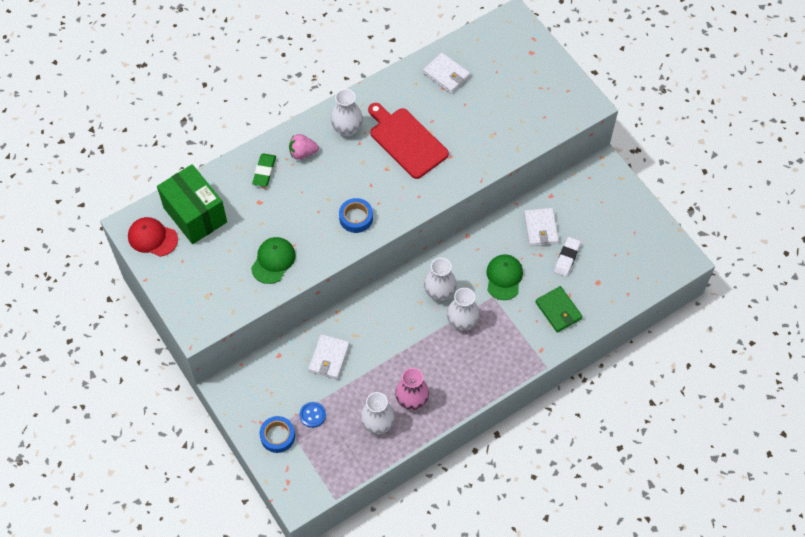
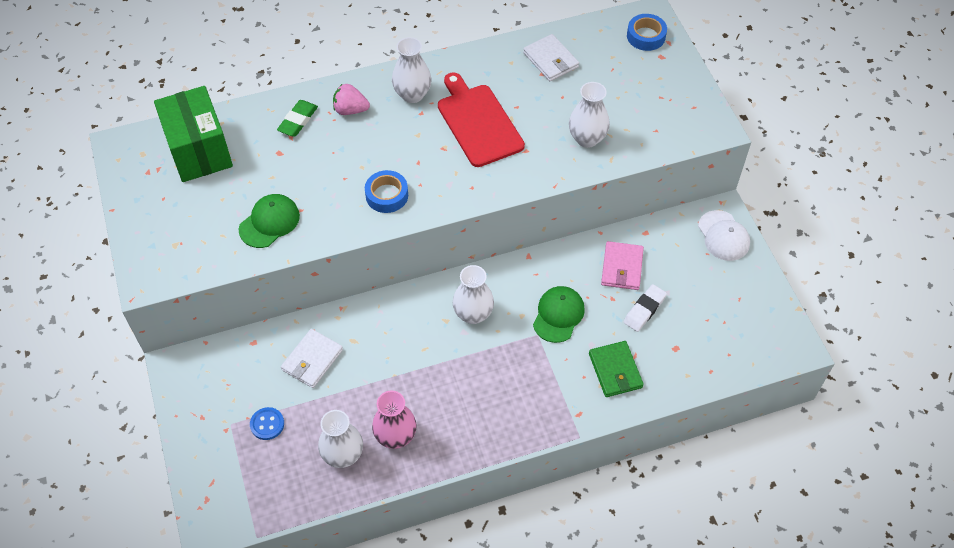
camera: 15 degrees right, 5 degrees down
red cap [128,217,178,257] -> none
blue tape [259,416,295,453] -> blue tape moved to [627,14,667,51]
white vase [447,288,480,330] -> white vase moved to [569,82,610,148]
white wallet [524,208,559,246] -> pink wallet [601,241,644,290]
none -> white cap [698,210,750,261]

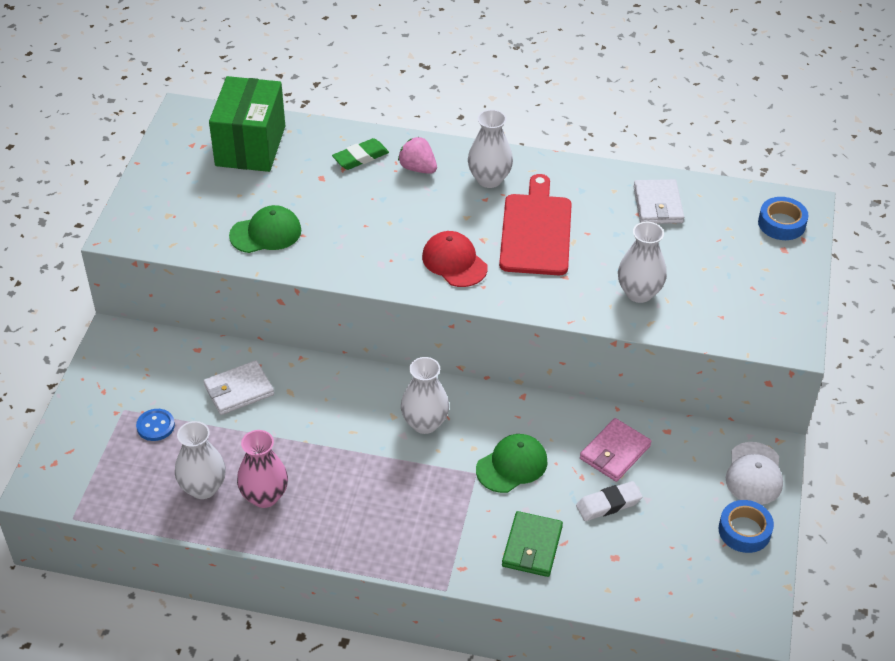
camera: 30 degrees right, 10 degrees down
blue tape [365,170,408,213] -> blue tape moved to [718,500,774,553]
none -> red cap [422,231,488,287]

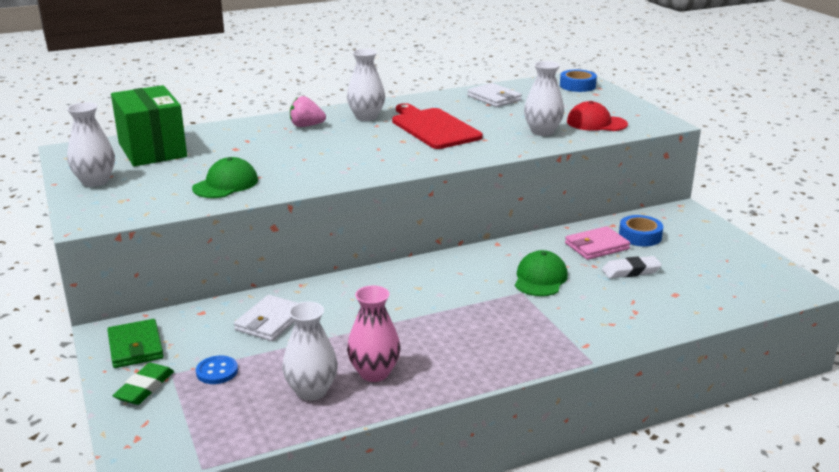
camera: 35 degrees left, 20 degrees down
green eraser [332,138,389,170] -> green eraser moved to [113,363,174,405]
white vase [401,357,449,434] -> white vase moved to [67,102,115,187]
red cap [422,231,488,287] -> red cap moved to [567,101,628,131]
green wallet [502,511,563,577] -> green wallet moved to [107,319,164,368]
white eraser [576,481,643,521] -> white eraser turned 45 degrees clockwise [602,256,662,278]
pink wallet [580,418,652,482] -> pink wallet turned 60 degrees clockwise [565,226,630,260]
blue tape [718,500,774,553] -> blue tape moved to [619,215,663,246]
white cap [726,442,783,505] -> none

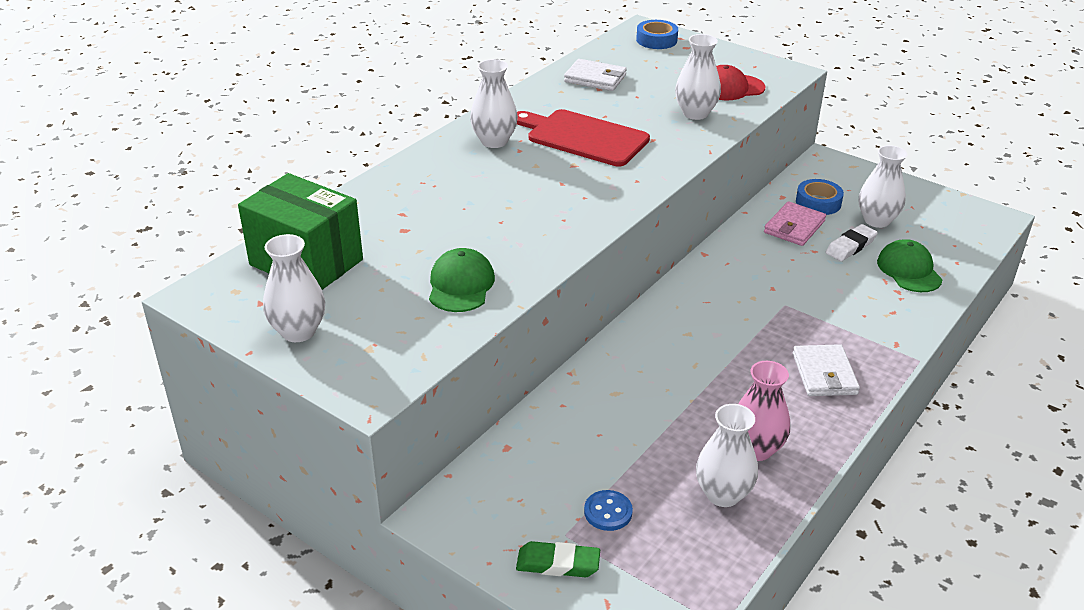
camera: 30 degrees left, 10 degrees up
green wallet [107,319,164,368] -> none
green eraser [113,363,174,405] -> green eraser turned 75 degrees counterclockwise [516,541,600,578]
white wallet [234,295,297,341] -> white wallet moved to [793,344,860,396]
pink strawberry [290,96,326,127] -> none
green cap [515,250,568,296] -> green cap moved to [877,239,943,292]
none -> white vase [859,145,908,228]

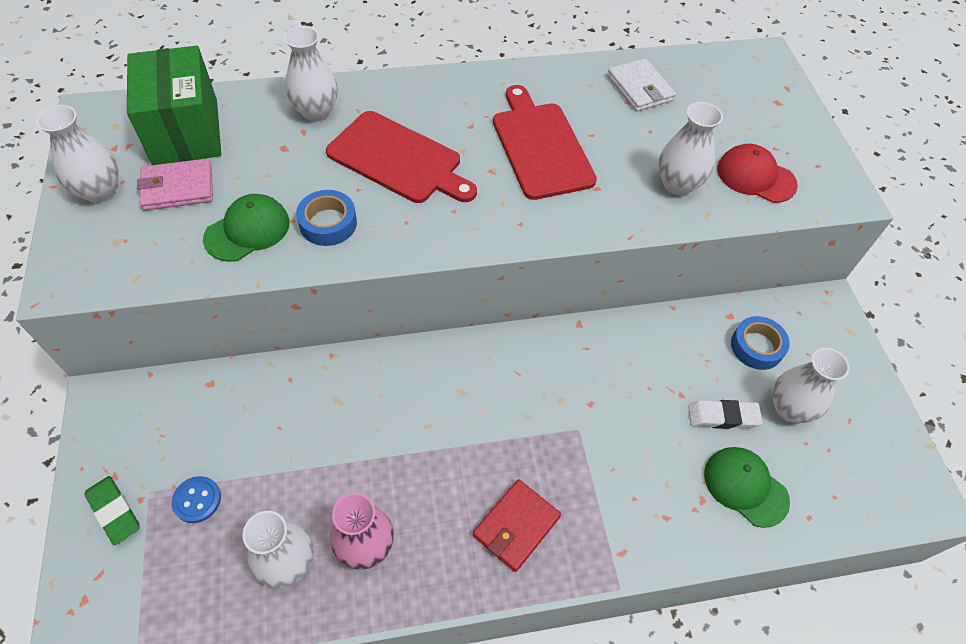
camera: 40 degrees right, 20 degrees up
white vase [470,59,518,148] -> white vase moved to [284,26,338,121]
blue tape [636,20,678,49] -> blue tape moved to [296,190,357,246]
pink wallet [764,201,826,246] -> pink wallet moved to [137,159,213,211]
white wallet [793,344,860,396] -> red wallet [473,479,561,572]
green cap [877,239,943,292] -> green cap turned 75 degrees counterclockwise [704,447,790,528]
none -> red cutting board [326,111,477,203]

